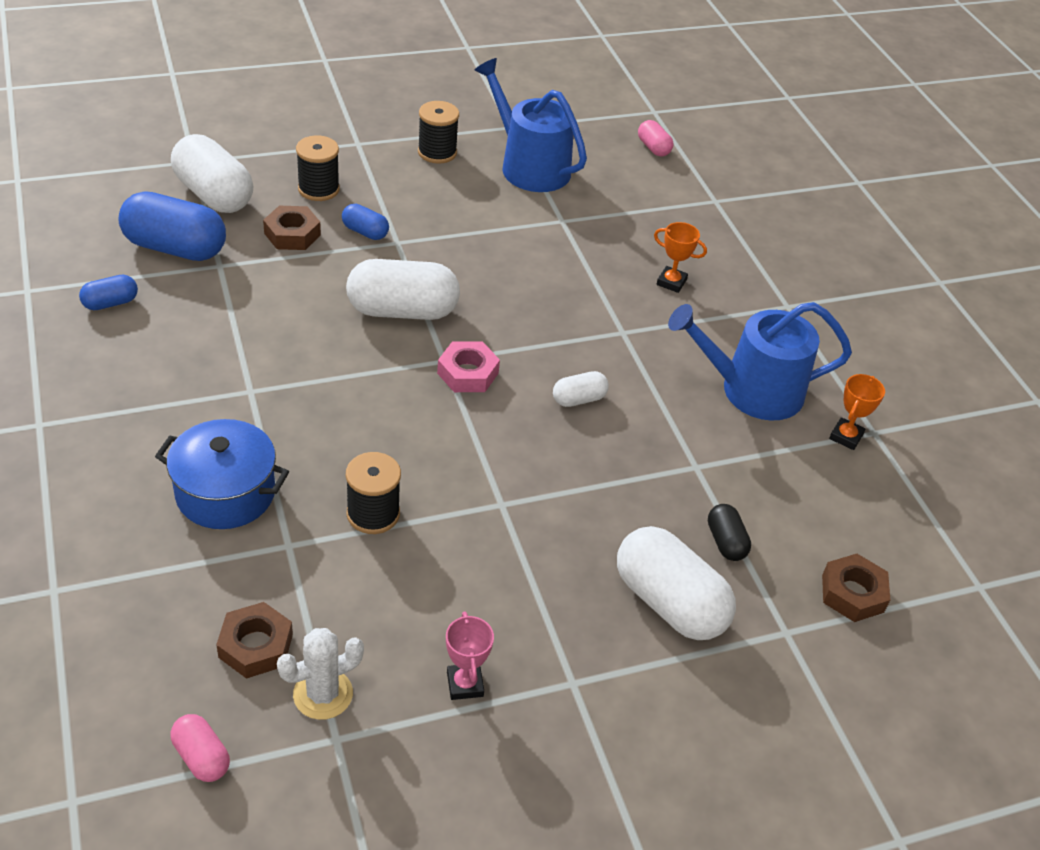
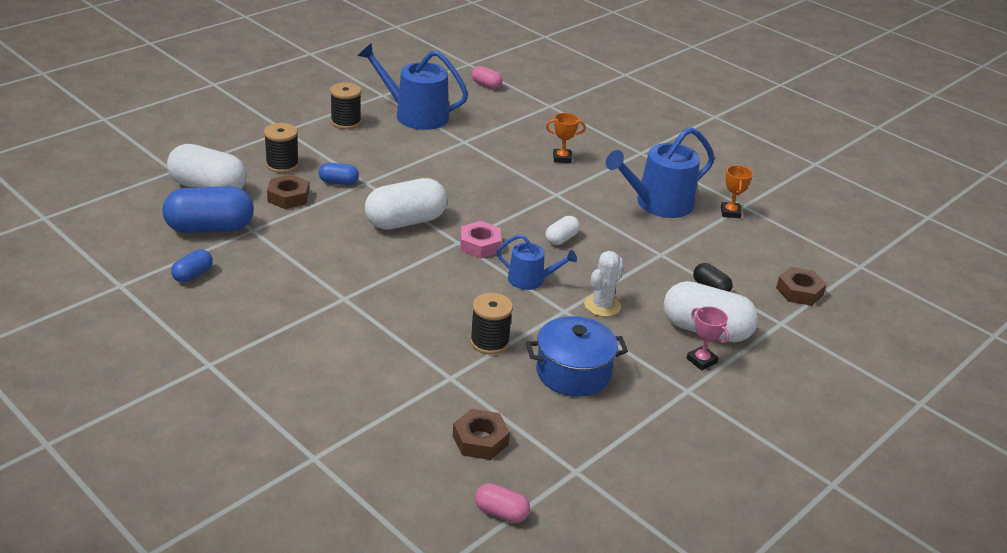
camera: 25 degrees left, 10 degrees down
blue pot [155,419,289,529] -> blue pot moved to [526,316,628,397]
white cactus [277,628,364,720] -> white cactus moved to [584,251,624,317]
pink trophy [446,612,494,700] -> pink trophy moved to [687,306,729,371]
none -> blue watering can [497,234,577,290]

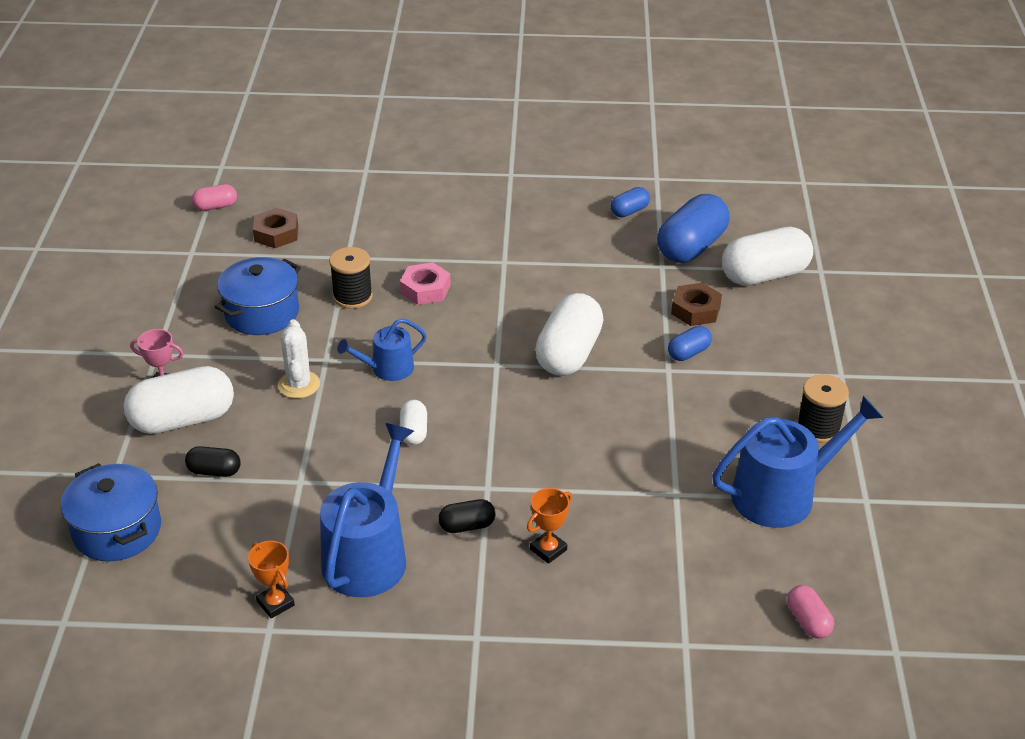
camera: 140 degrees right, 5 degrees up
blue capsule [171,249,213,283] -> blue capsule turned 60 degrees clockwise [611,187,650,217]
black spool [264,123,299,173] -> none
pink nut [460,221,501,258] -> pink nut moved to [400,262,451,305]
pink capsule [472,66,502,89] -> pink capsule turned 75 degrees clockwise [787,585,834,639]
brown nut [776,267,827,306] -> blue pot [61,463,161,561]
none -> black capsule [438,499,496,533]

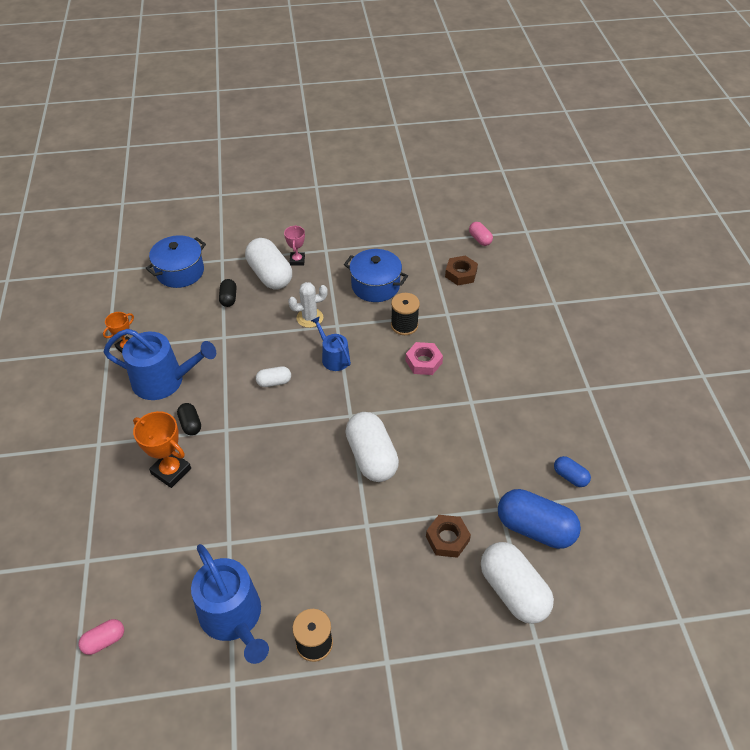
camera: 80 degrees right, 10 degrees up
orange trophy [527,488,572,564] -> orange trophy [133,411,191,488], size x1.61
white capsule [535,293,604,376] -> white capsule turned 60 degrees clockwise [346,412,399,482]
blue capsule [668,326,712,361] -> none

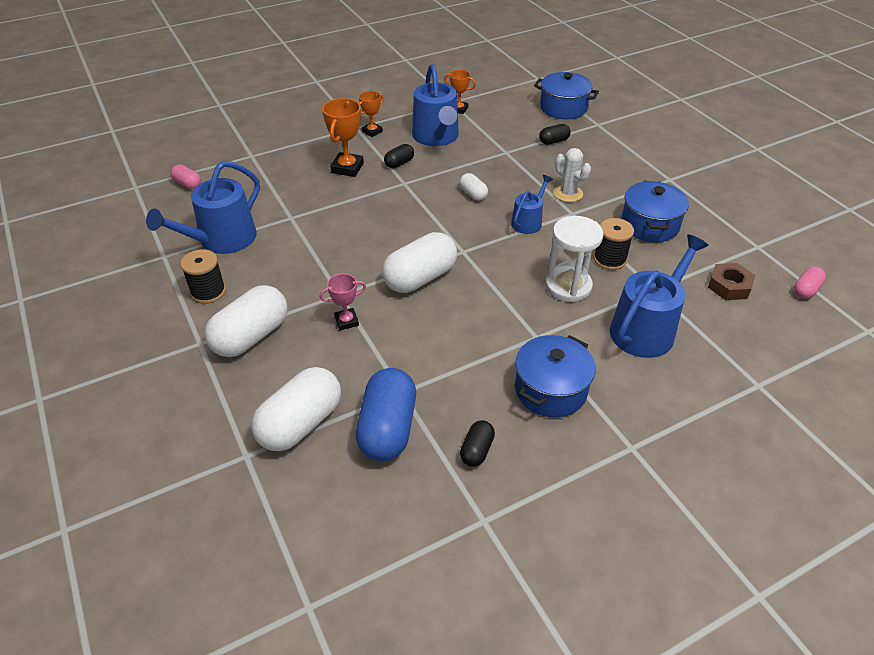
camera: 70 degrees right, 5 degrees down
white capsule [245,238,292,290] -> white capsule moved to [205,285,287,357]
pink trophy [284,225,305,266] -> pink trophy moved to [320,274,366,330]
pink nut [405,342,443,375] -> white hourglass [545,216,603,302]
brown nut [426,515,471,558] -> none
blue capsule [554,456,591,487] -> black capsule [460,420,495,467]
none -> orange trophy [359,91,384,137]
none -> blue pot [515,335,596,417]
none -> blue watering can [610,234,709,358]

